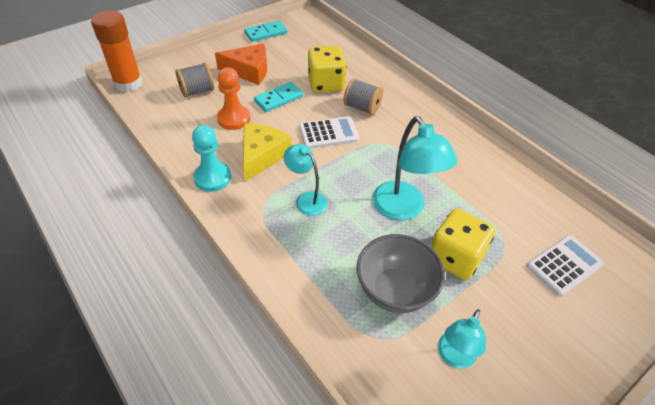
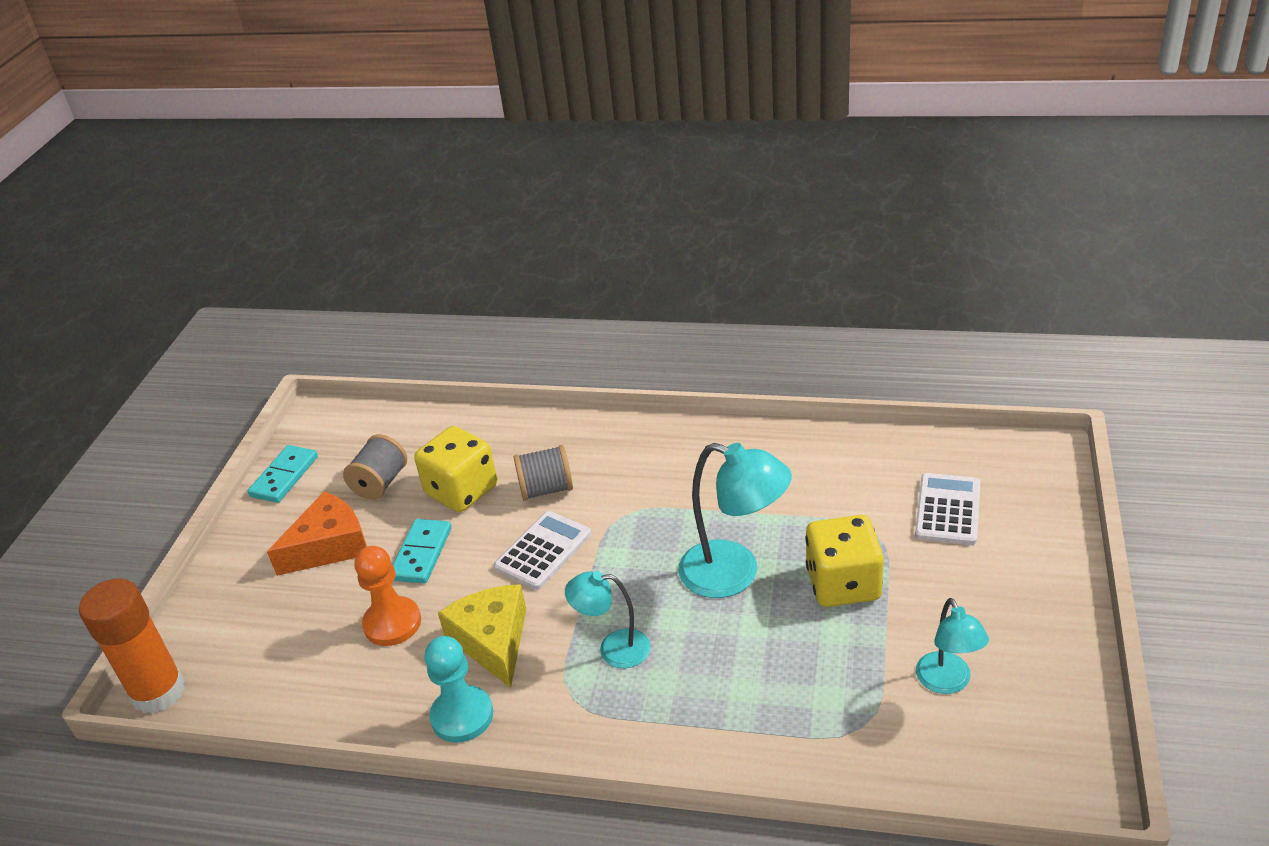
camera: 35 degrees left, 10 degrees down
grey spool [175,62,214,97] -> grey spool moved to [343,434,407,500]
grey bowl [356,234,445,313] -> none

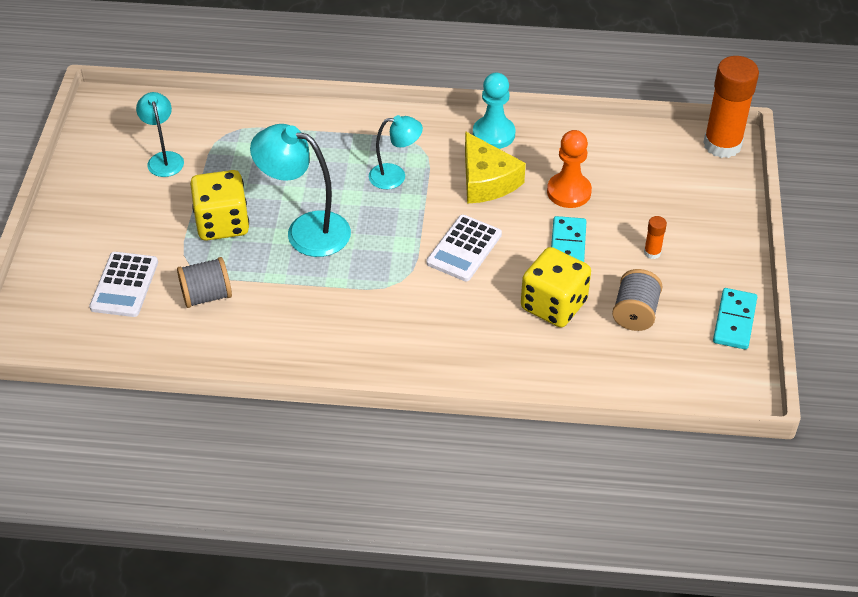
camera: 170 degrees right, 10 degrees up
orange cheese [267,491,367,576] -> orange glue stick [644,216,667,259]
grey spool [514,445,573,501] -> grey spool moved to [177,257,232,308]

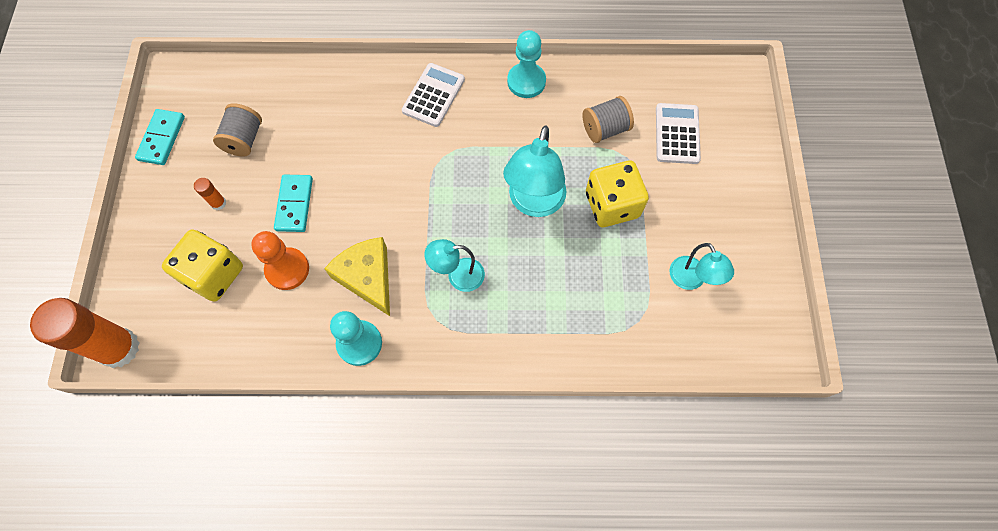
camera: 175 degrees right, 20 degrees up
turquoise lamp [250,124,351,257] -> turquoise lamp turned 90 degrees clockwise [503,126,567,217]
white calculator [426,215,502,281] -> white calculator moved to [402,63,465,127]
yellow dice [521,247,591,328] -> yellow dice moved to [162,229,243,302]
none -> turquoise pawn [507,30,546,98]

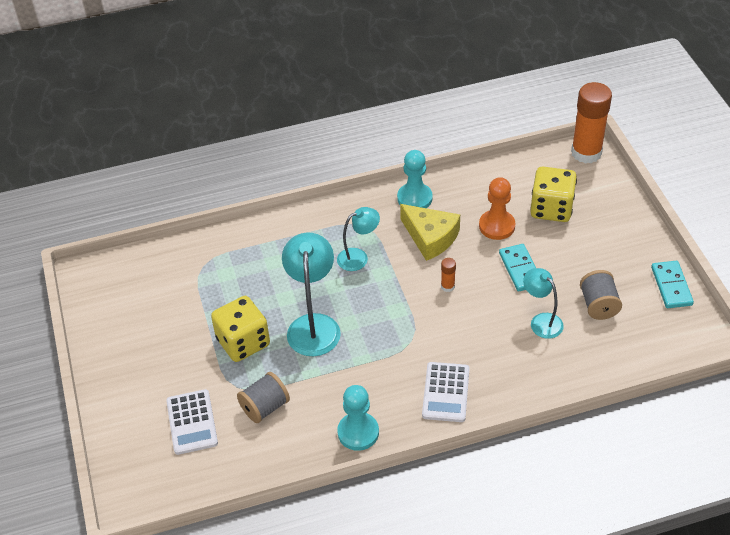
camera: 165 degrees right, 20 degrees down
orange glue stick [194,178,226,210] -> orange glue stick moved to [441,258,456,292]
turquoise lamp [669,243,734,290] -> turquoise lamp moved to [523,268,564,339]

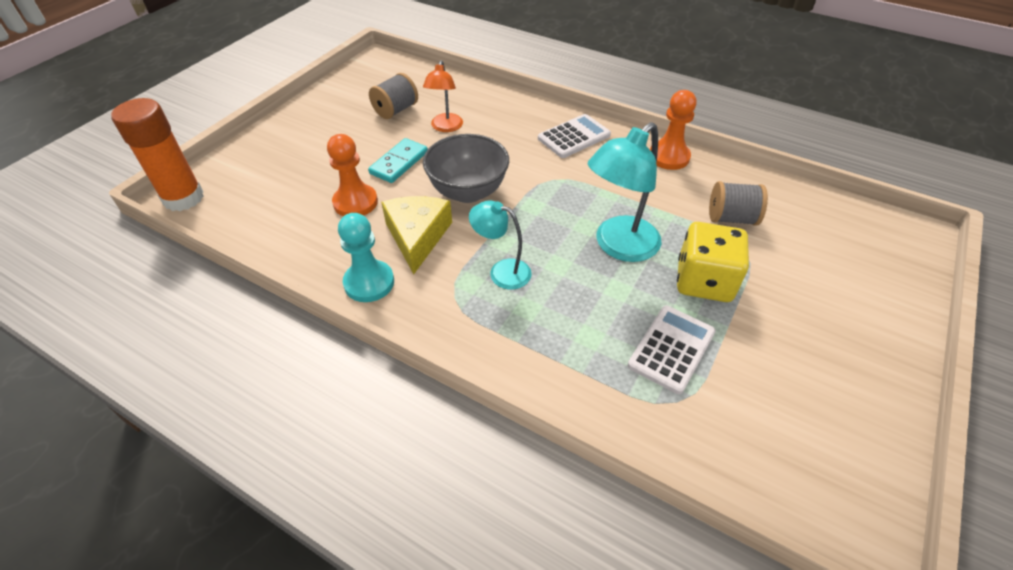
camera: 135 degrees left, 0 degrees up
white calculator [166,389,218,455] -> white calculator moved to [627,306,716,394]
turquoise pawn [337,385,379,451] -> orange pawn [650,90,696,170]
orange glue stick [441,258,456,292] -> grey bowl [423,134,509,203]
turquoise lamp [523,268,564,339] -> orange lamp [423,61,463,132]
yellow dice [530,167,577,222] -> none
turquoise domino [651,261,694,308] -> none

